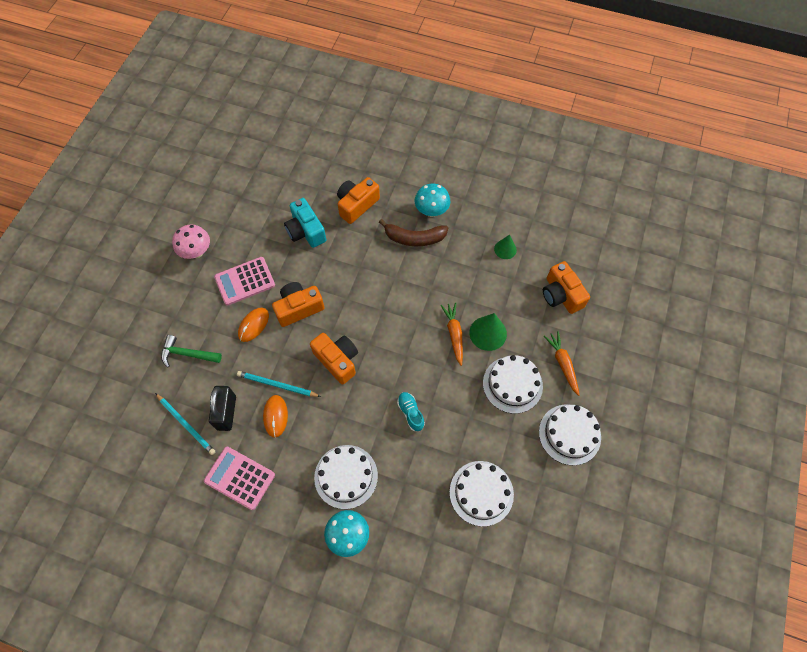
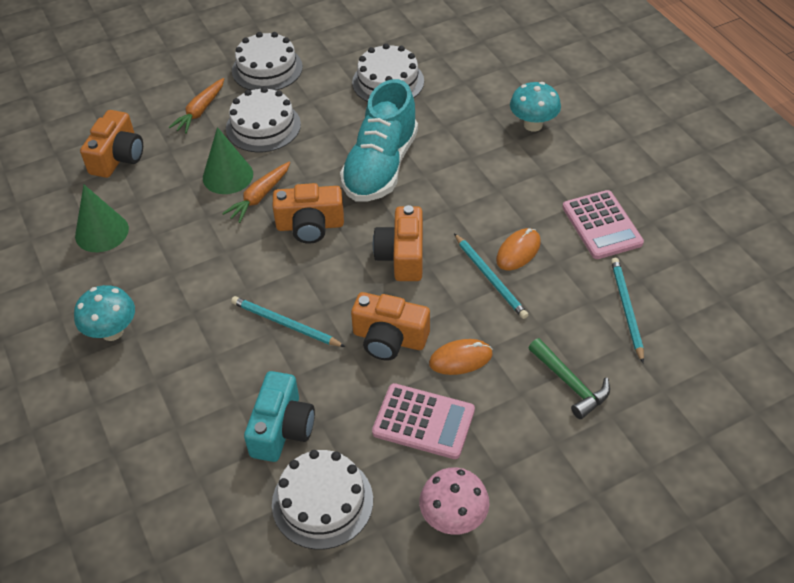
camera: 135 degrees left, 15 degrees down
black padlock [209,386,236,431] -> none
white cake [314,445,378,509] -> white cake moved to [272,450,373,549]
orange camera [337,177,380,224] -> orange camera moved to [273,183,344,244]
brown banana [379,219,448,246] -> none
turquoise shoe [397,392,425,431] -> turquoise shoe [340,79,418,202], size x2.38
green cone [494,234,517,259] -> green cone [75,185,129,252], size x1.58
none -> turquoise pencil [231,296,345,347]

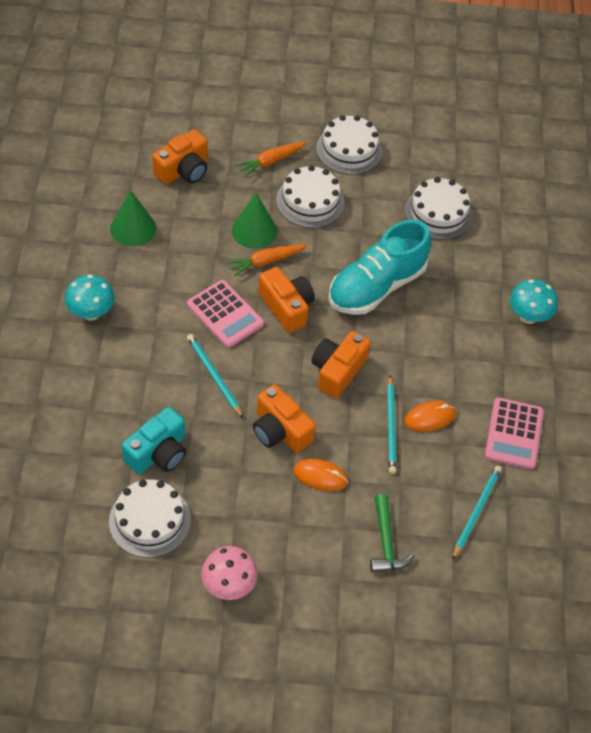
camera: 25 degrees right, 5 degrees up
orange camera [273,183,344,244] -> orange camera turned 150 degrees counterclockwise [258,267,315,333]
pink calculator [372,383,475,459] -> pink calculator moved to [187,280,264,348]

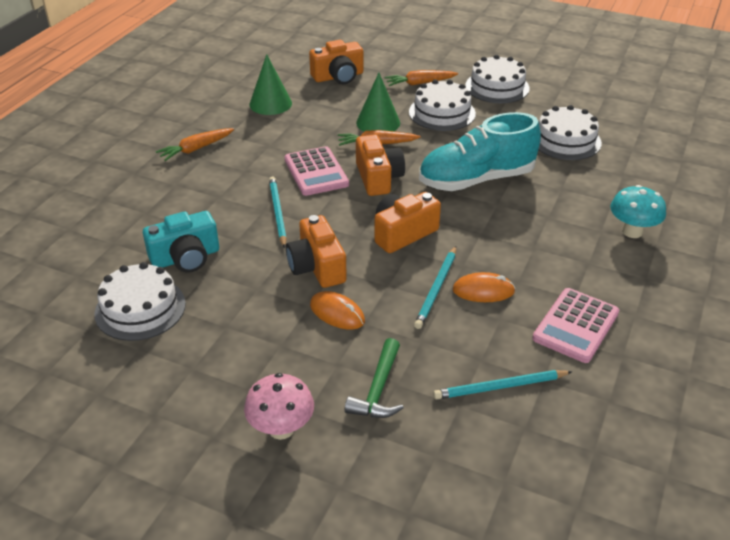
camera: 25 degrees right, 15 degrees down
turquoise mushroom [65,274,115,321] -> orange carrot [156,128,234,161]
pink mushroom [201,546,258,600] -> pink mushroom moved to [244,373,314,440]
turquoise pencil [452,466,502,560] -> turquoise pencil turned 150 degrees counterclockwise [433,370,572,400]

